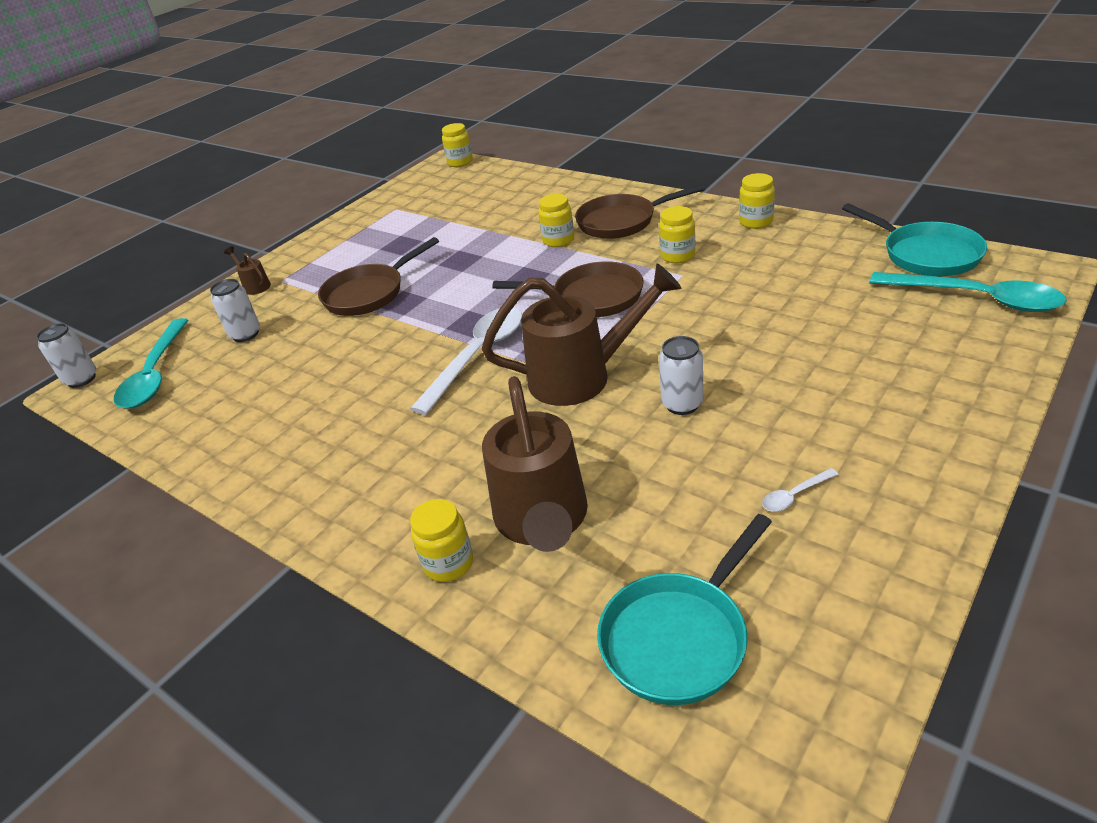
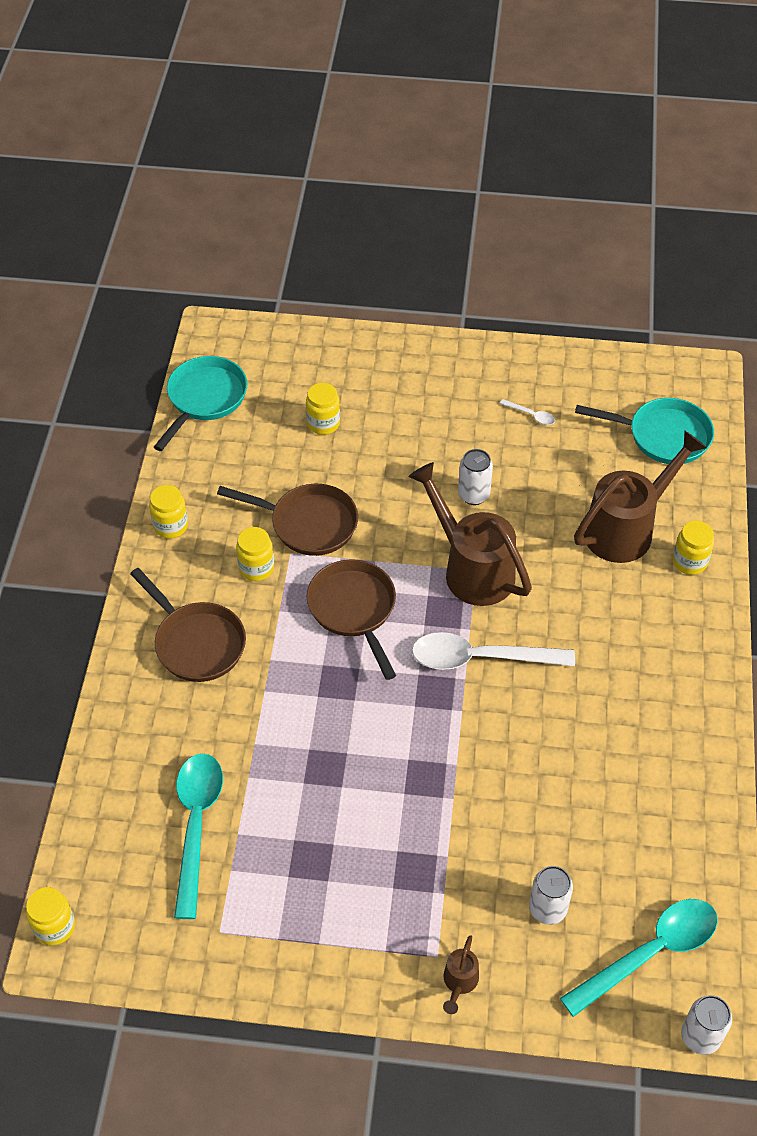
camera: 125 degrees left, 15 degrees up
brown pan [318,237,439,316] -> brown pan moved to [217,484,358,556]
yellow jar [538,194,574,247] -> yellow jar moved to [306,383,340,435]
turquoise spoon [869,272,1067,312] -> turquoise spoon moved to [174,753,223,919]

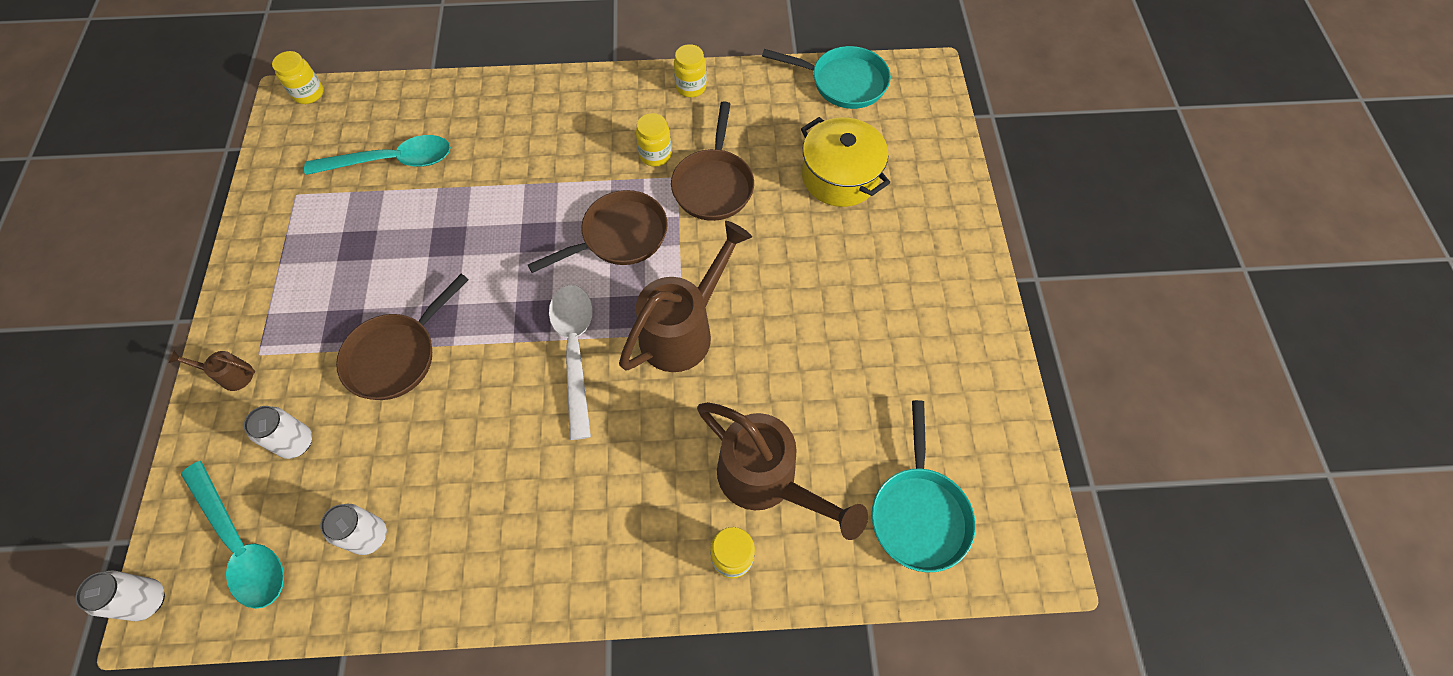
camera: 80 degrees right, 10 degrees up
brown pan [130,568,246,682] -> brown pan moved to [336,274,469,400]
yellow jar [306,383,340,435] -> yellow pot [801,117,890,207]
white can [458,449,493,505] -> white can moved to [320,504,387,555]
white spoon [500,399,555,425] -> none

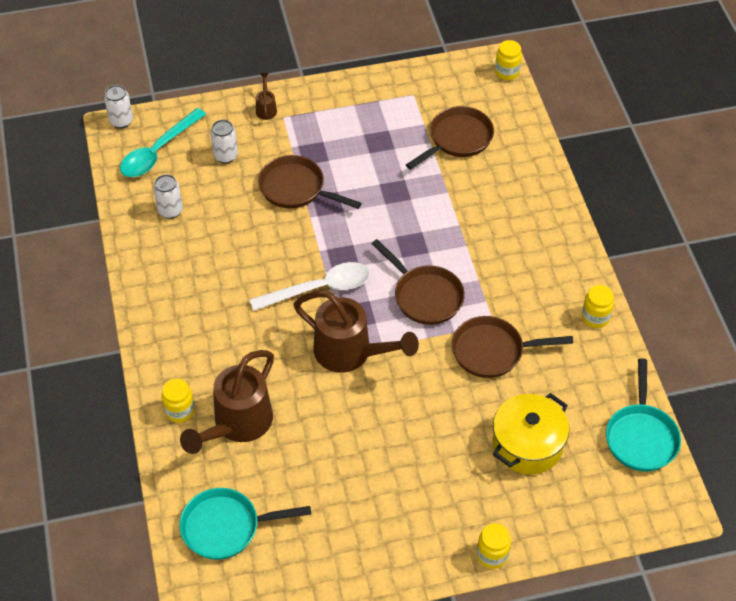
camera: 80 degrees right, 10 degrees down
turquoise spoon [304,135,451,175] -> brown pan [406,106,494,170]
yellow jar [636,113,672,167] -> yellow jar moved to [477,523,511,569]

